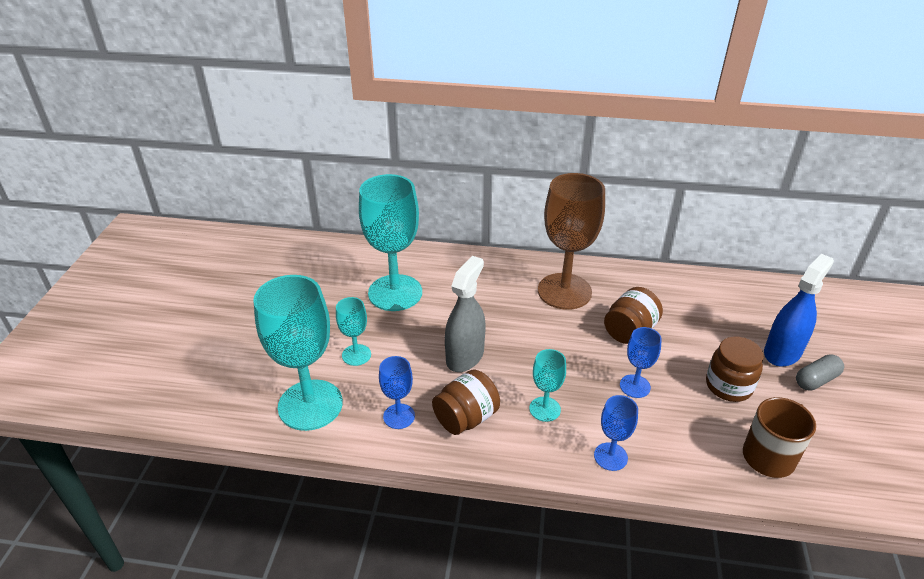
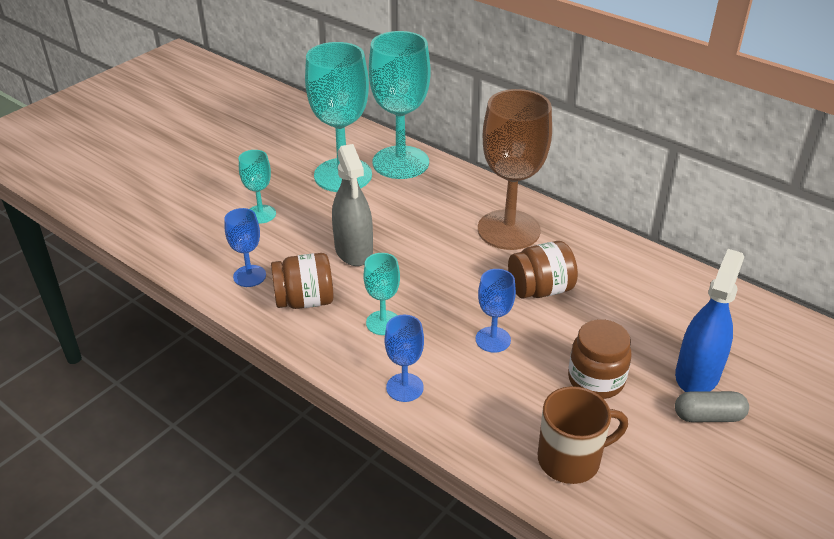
camera: 30 degrees right, 0 degrees up
turquoise goblet [253,275,343,431] -> turquoise goblet moved to [369,31,431,179]
grey spray bottle [445,256,486,372] -> grey spray bottle turned 105 degrees clockwise [332,144,373,266]
blue spray bottle [764,254,834,367] -> blue spray bottle turned 45 degrees counterclockwise [675,249,744,392]

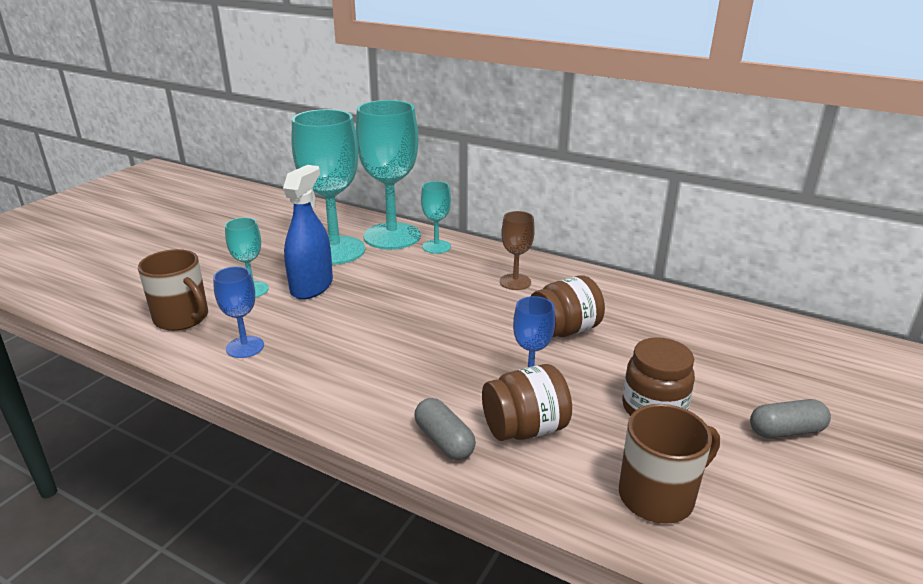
camera: 10 degrees left, 10 degrees down
brown jar [271,253,334,309] -> brown jar moved to [482,364,572,441]
grey spray bottle [332,144,373,266] -> none
turquoise goblet [364,253,400,335] -> turquoise goblet moved to [421,181,451,254]
blue goblet [385,315,424,402] -> grey capsule [414,398,476,460]
brown goblet [478,89,552,250] -> brown goblet [500,211,535,290], size x0.49
blue spray bottle [675,249,744,392] -> blue spray bottle moved to [283,165,333,299]
none -> brown mug [138,249,208,331]

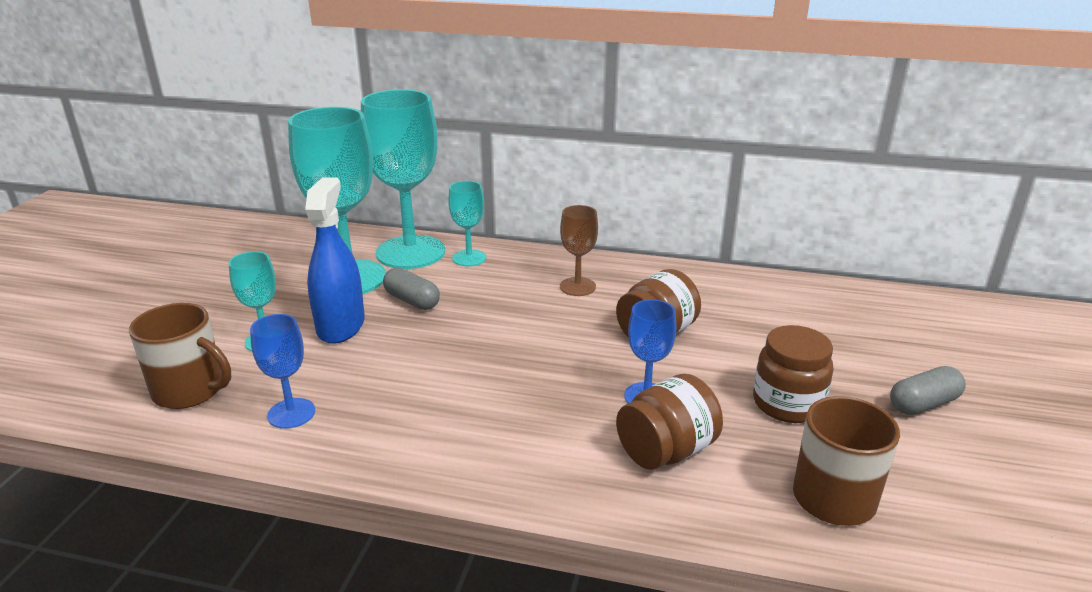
camera: 15 degrees left, 0 degrees up
grey capsule [414,398,476,460] -> grey capsule moved to [383,268,440,310]

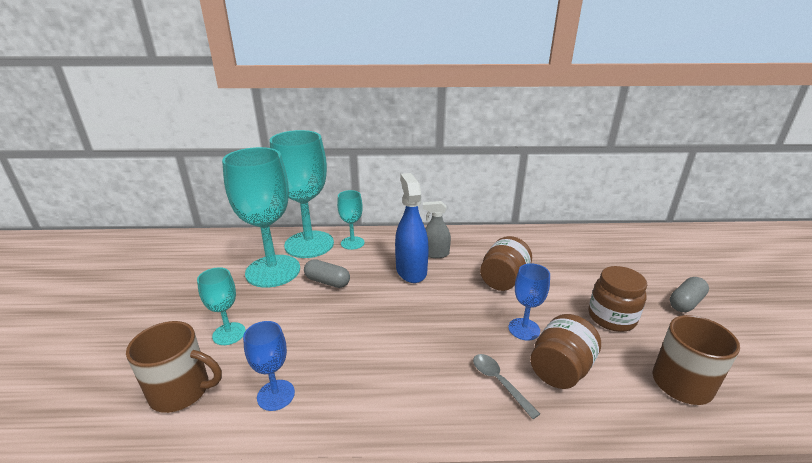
camera: 15 degrees left, 0 degrees up
blue spray bottle [305,177,365,344] -> blue spray bottle moved to [395,173,429,283]
brown goblet [560,205,598,296] -> grey spray bottle [423,201,451,258]
none -> grey spoon [473,354,540,419]

